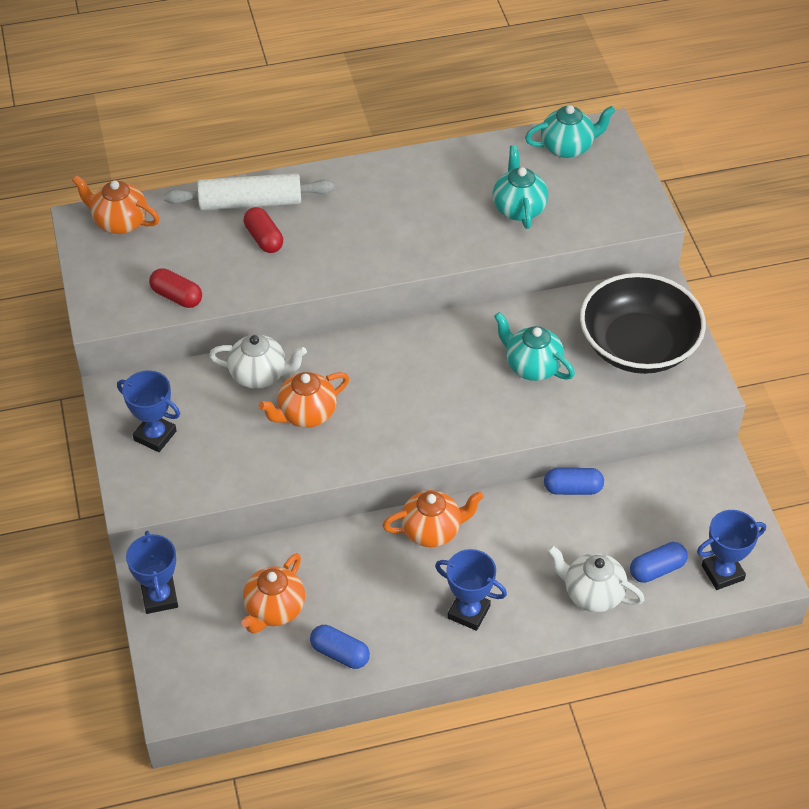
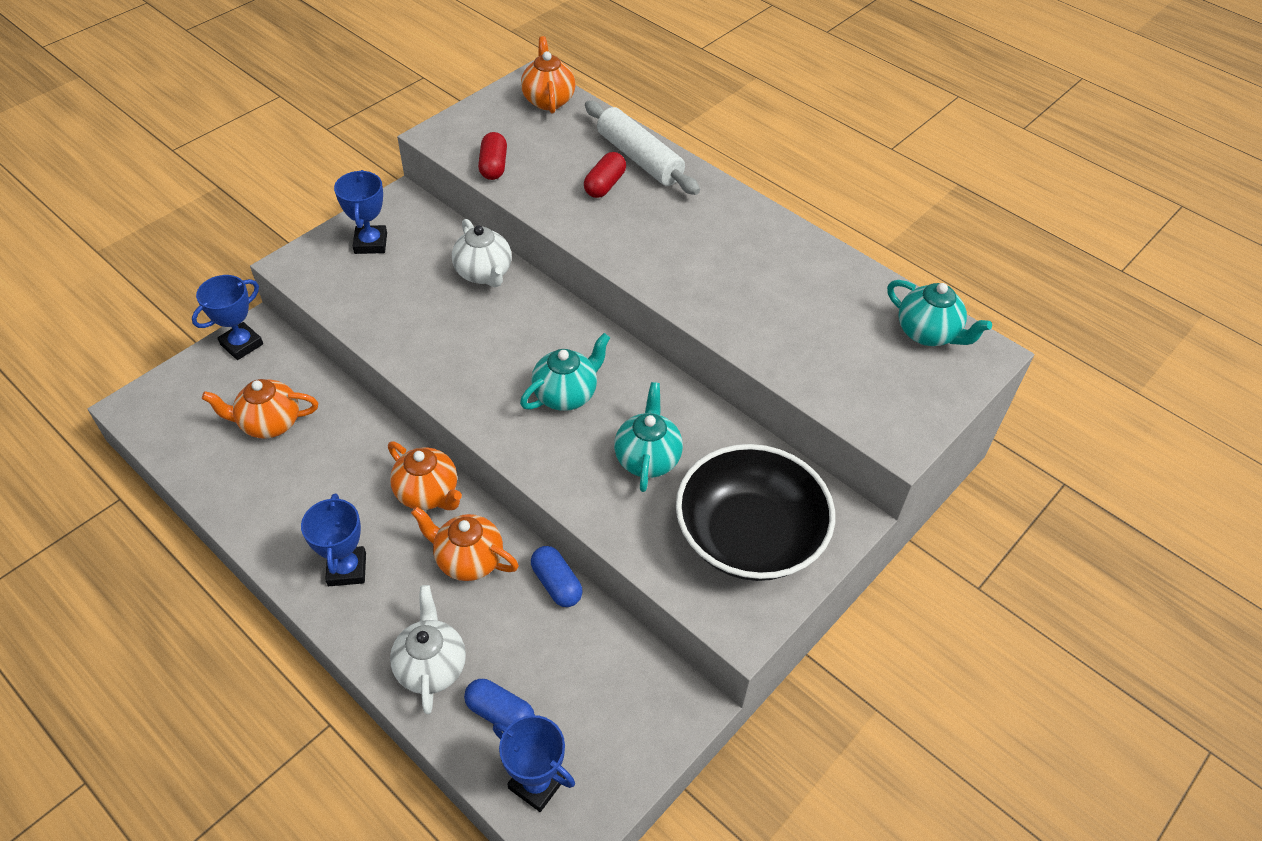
camera: 55 degrees right, 0 degrees up
orange teapot [259,372,349,428] -> orange teapot moved to [411,507,519,581]
blue capsule [310,625,370,669] -> none
turquoise teapot [492,145,548,229] -> turquoise teapot moved to [520,333,610,411]

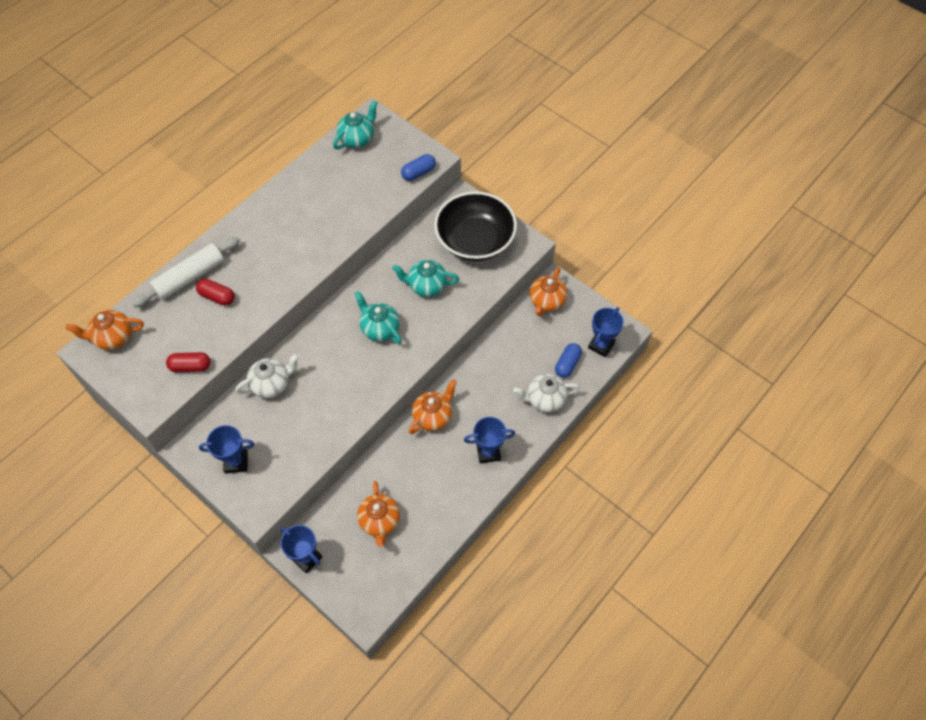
camera: 90 degrees left, 10 degrees up
orange teapot [411,507,519,581] -> orange teapot moved to [530,267,567,316]
blue capsule [531,546,583,607] -> blue capsule moved to [401,154,436,181]

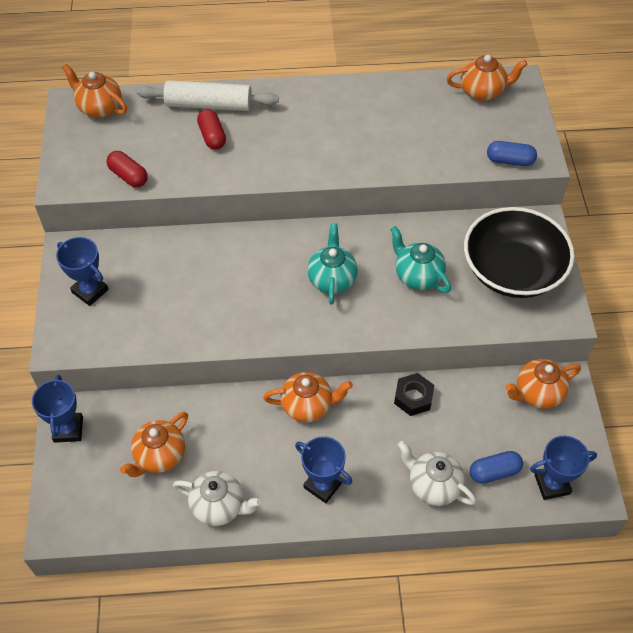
camera: 45 degrees right, 5 degrees down
white teapot [235,354,299,398] -> white teapot moved to [173,471,262,526]
turquoise teapot [333,101,377,149] -> orange teapot [446,55,527,101]
none -> black nut [394,373,434,416]

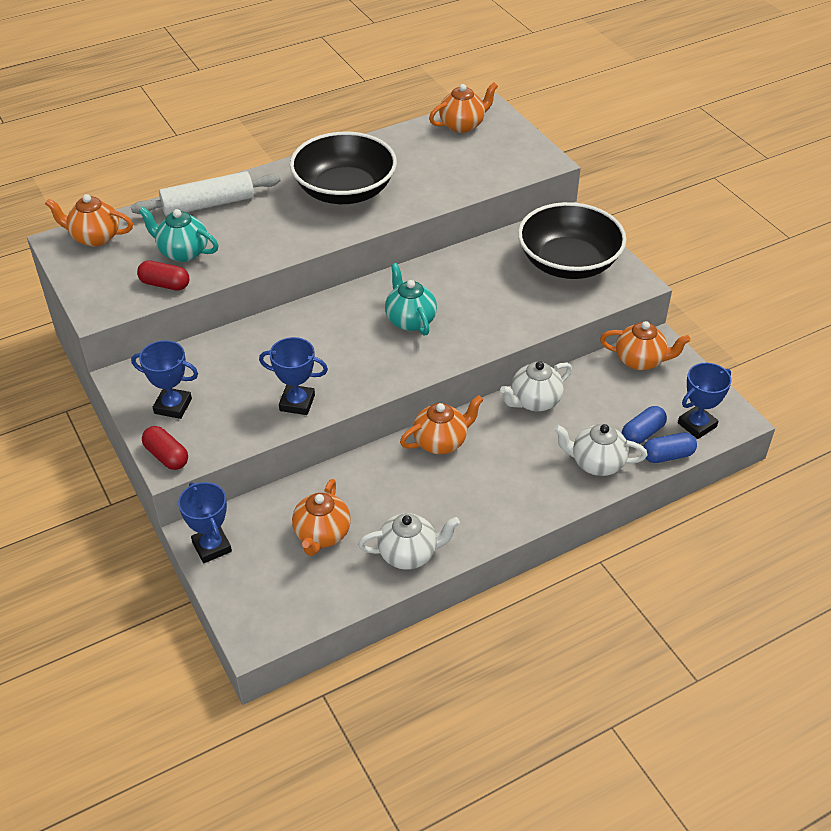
camera: 25 degrees left, 10 degrees down
red capsule [197,109,226,150] -> red capsule moved to [142,426,188,470]
blue trophy [295,436,352,503] -> blue trophy moved to [259,337,328,415]
turquoise teapot [390,226,451,293] -> turquoise teapot moved to [138,207,218,262]
black nut [394,373,434,416] -> white teapot [500,361,572,411]
blue capsule [487,141,537,166] -> blue capsule moved to [643,433,697,463]
orange teapot [505,359,581,409] -> orange teapot turned 120 degrees counterclockwise [600,321,691,371]
none -> black bowl [290,132,397,204]

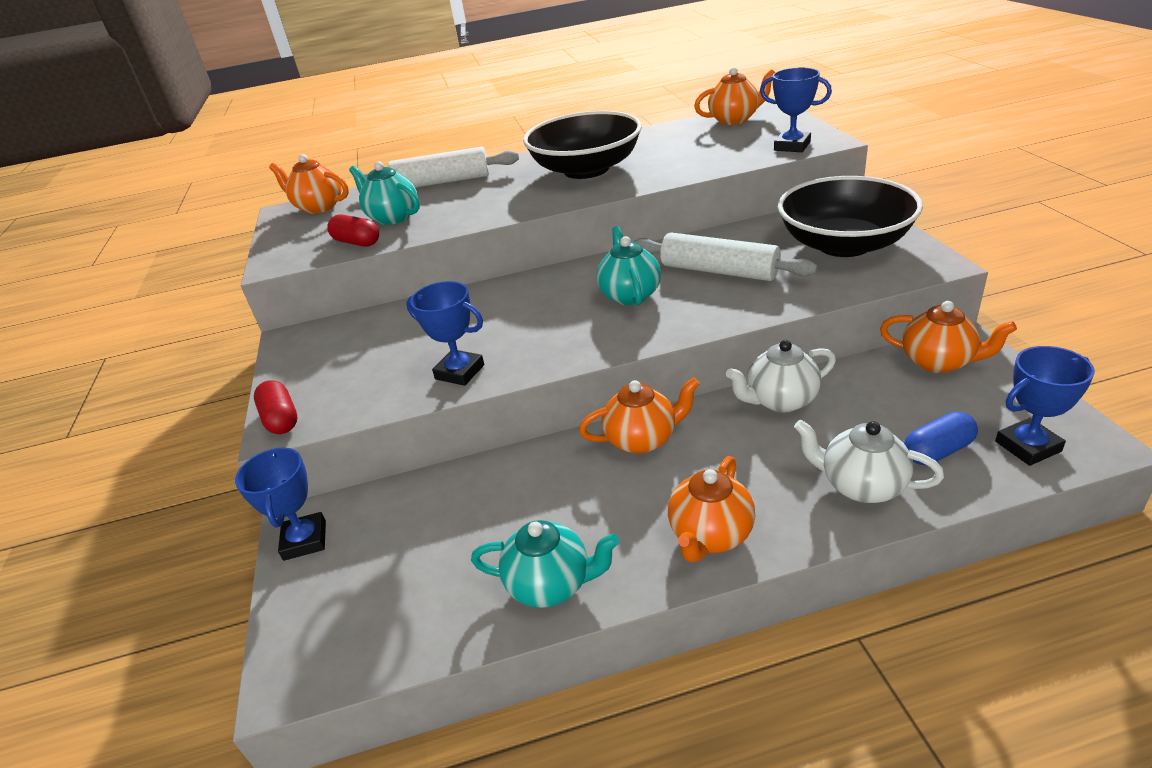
camera: 20 degrees right, 10 degrees down
blue trophy [131,340,198,419] -> blue trophy moved to [760,68,832,152]
orange teapot [292,479,351,556] -> orange teapot moved to [668,456,755,562]
white teapot [358,513,460,570] -> turquoise teapot [471,520,619,608]
blue capsule [643,433,697,463] -> none
none -> white rolling pin [633,232,818,281]

